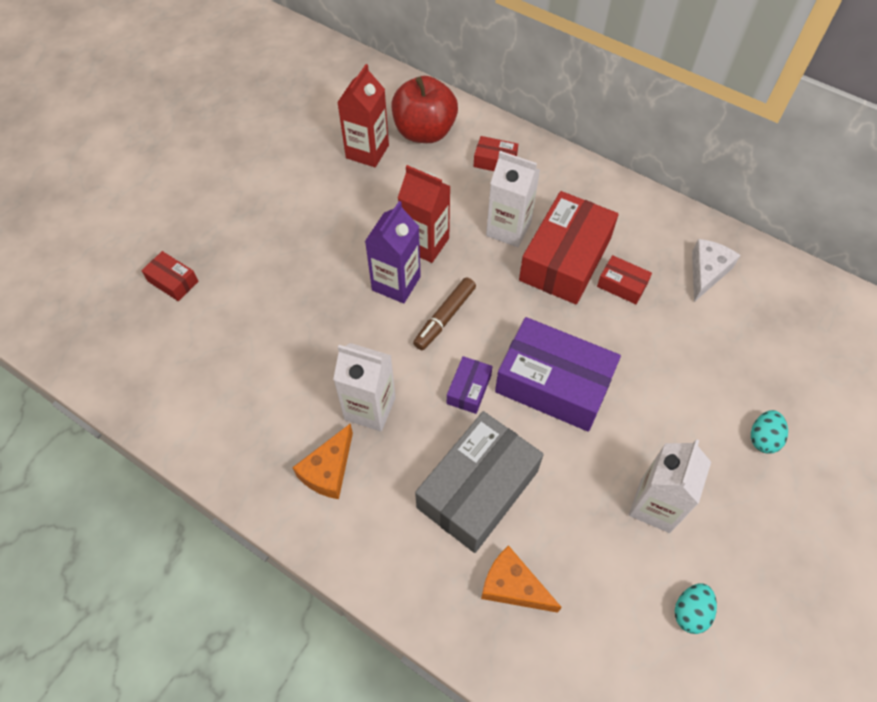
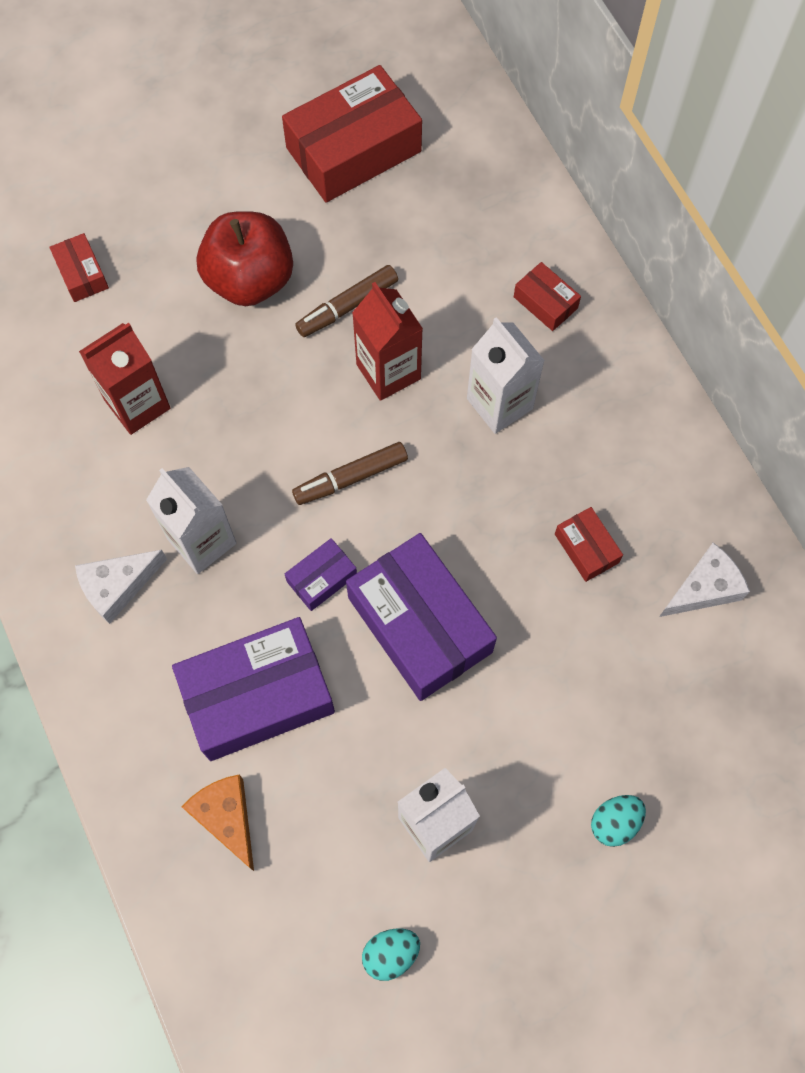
camera: 30 degrees right, 10 degrees up
orange cheese [292,424,353,499] -> white cheese [75,550,167,624]
red carton [337,64,389,167] -> red carton moved to [79,323,170,435]
purple carton [365,201,421,303] -> none
red apple [391,76,458,143] -> red apple moved to [197,211,293,306]
grey box [415,411,544,553] -> purple box [172,617,335,761]
red box [519,191,619,305] -> red box moved to [282,65,422,202]
none -> brown marker [295,265,398,337]

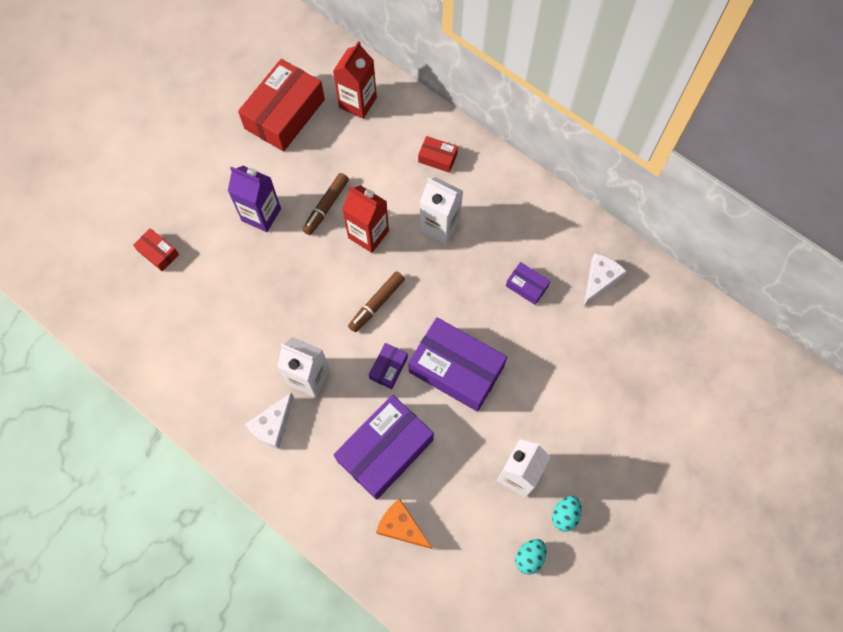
camera: 25 degrees left, 0 degrees up
red carton [79,323,170,435] -> red carton moved to [333,41,377,119]
red apple [197,211,293,306] -> purple carton [228,166,281,232]
red box [555,507,623,582] -> purple box [506,262,550,305]
turquoise egg [591,795,646,847] -> turquoise egg moved to [552,496,582,532]

